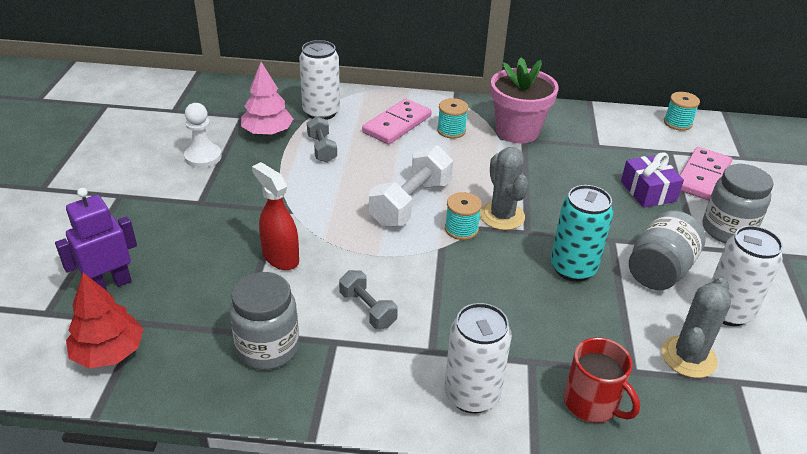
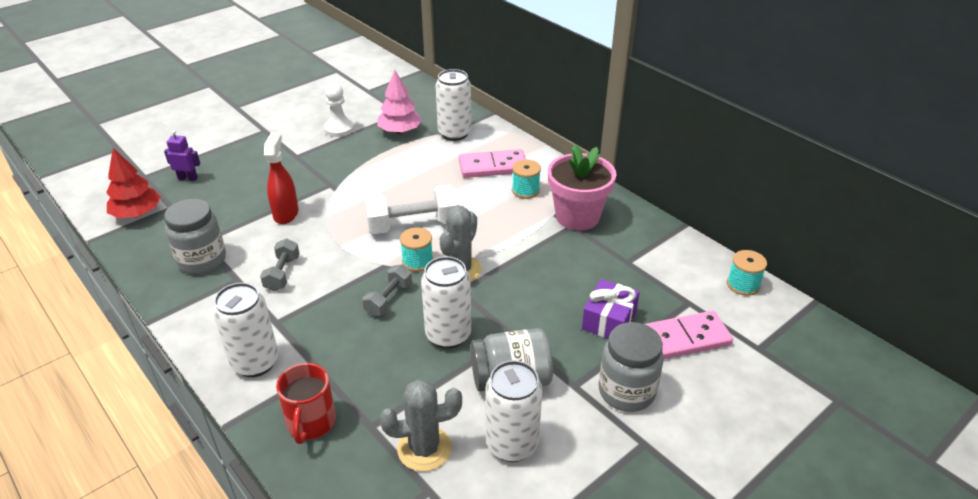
camera: 45 degrees right, 0 degrees up
purple robot [55,188,137,290] -> purple robot [164,130,200,181], size x0.64
grey dumbbell [307,116,337,163] -> grey dumbbell moved to [362,265,412,316]
turquoise can [551,185,613,282] -> white can [421,257,471,349]

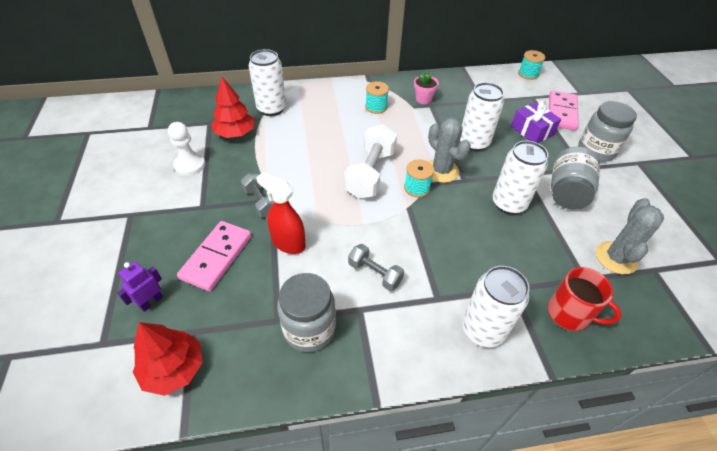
camera: 60 degrees left, 10 degrees up
grey dumbbell [362,265,412,316] -> grey dumbbell moved to [241,173,274,217]
pink tree [377,70,422,134] -> red tree [211,77,255,138]
pink domino [459,149,526,178] -> pink domino moved to [177,221,252,291]
white can [486,360,543,462] -> white can moved to [460,82,504,151]
pink flower pot [548,145,616,230] -> pink flower pot [414,72,439,104], size x0.49

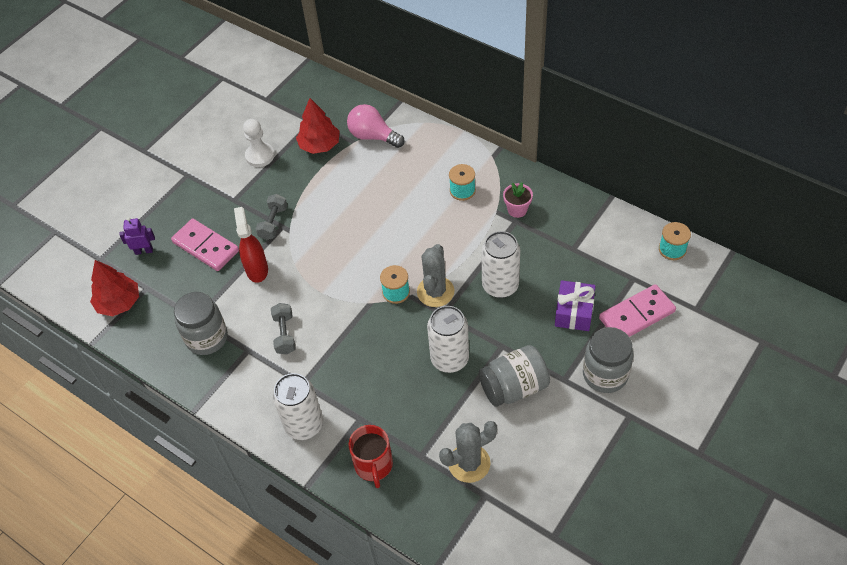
camera: 50 degrees right, 5 degrees up
pink domino [177,221,252,291] -> pink domino turned 60 degrees clockwise [171,219,239,271]
white can [249,49,286,116] -> pink light bulb [347,104,405,148]
white dumbbell [344,124,397,199] -> none

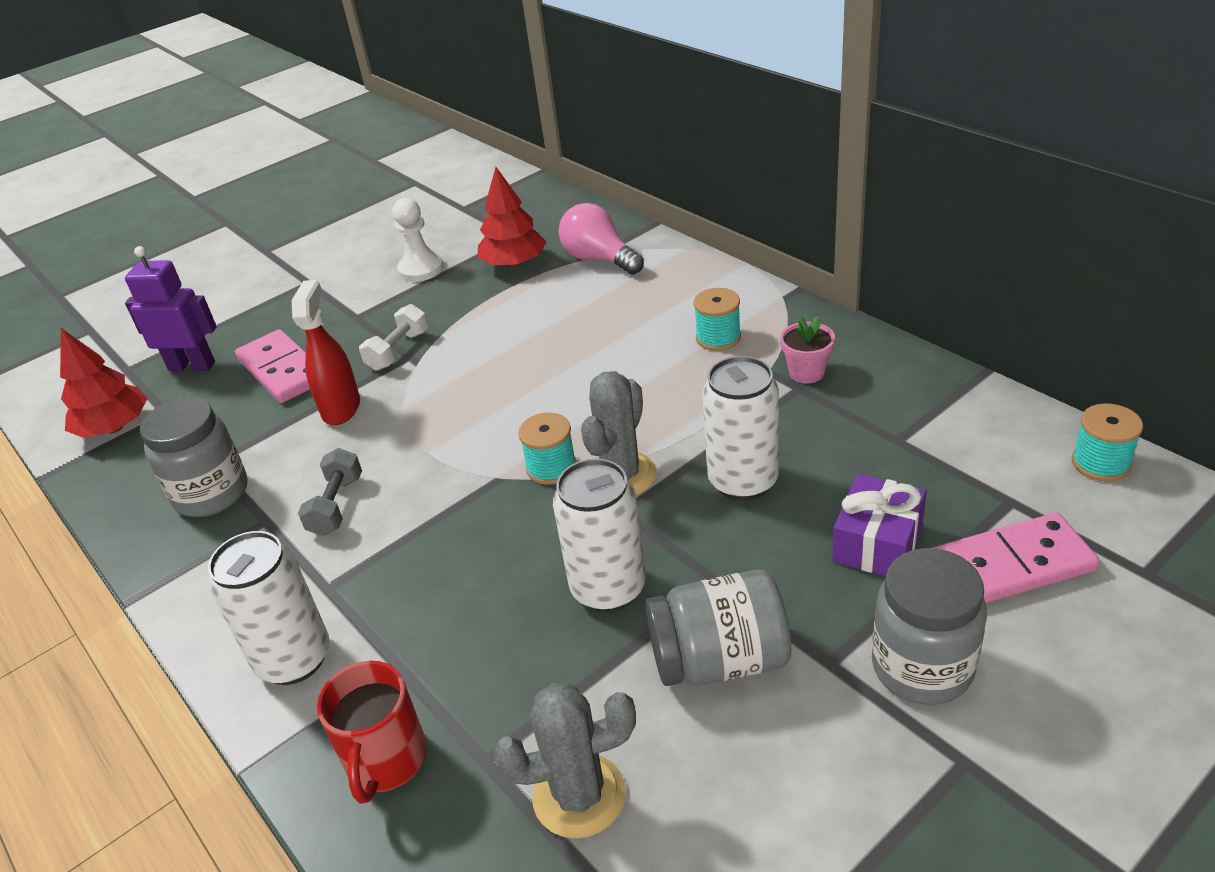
camera: 15 degrees right, 15 degrees down
purple robot [119,217,155,255] -> purple robot [125,246,217,371], size x1.57
grey dumbbell [255,194,287,240] -> white dumbbell [359,304,428,371]

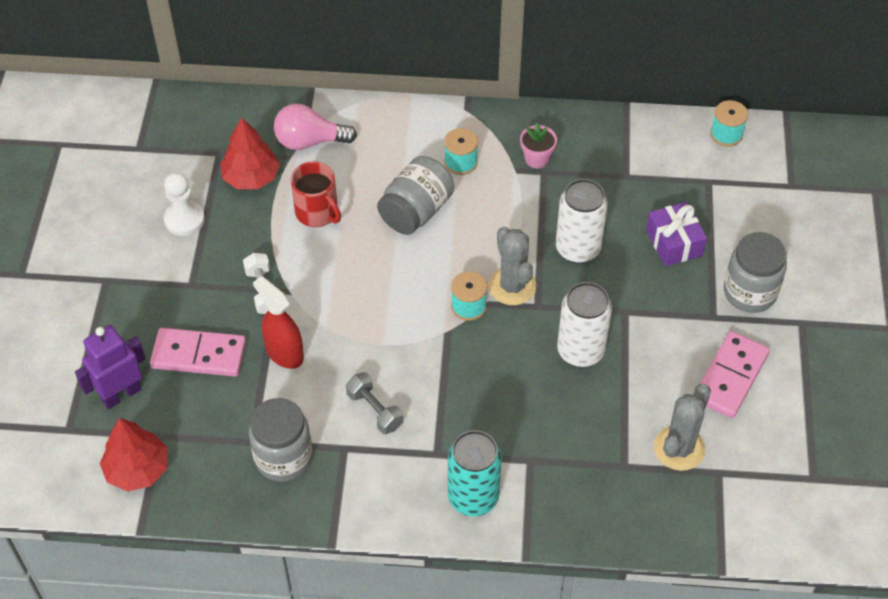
camera: 50 degrees left, 15 degrees up
white can [208,531,330,685] -> turquoise can [448,430,502,516]
red mug [317,661,427,803] -> red mug moved to [291,161,341,227]
grey jar [645,569,791,686] -> grey jar moved to [377,156,454,235]
pink domino [932,512,1099,603] -> pink domino moved to [700,331,770,418]

